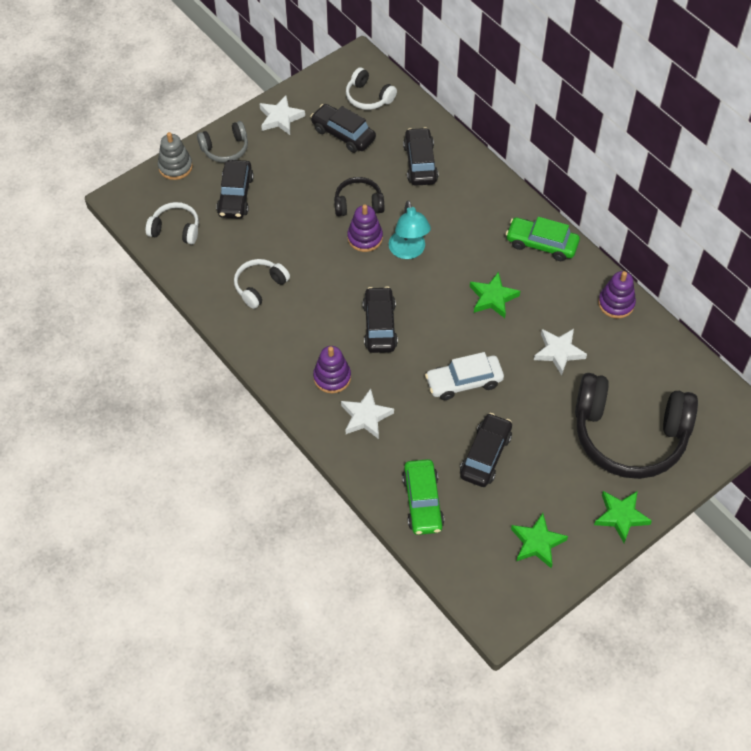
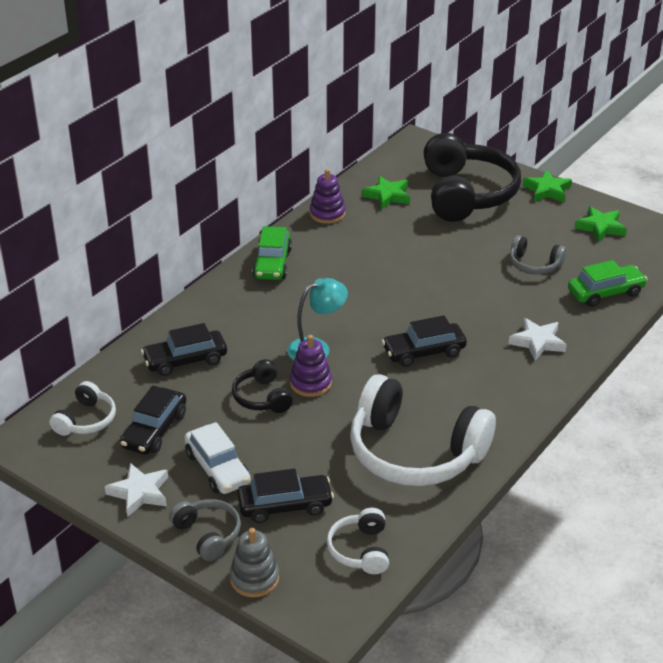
camera: 105 degrees left, 20 degrees down
white headphones [234,259,290,309] -> white headphones [350,374,496,486], size x2.13
purple stacking toy [313,346,351,393] -> none
white car [425,352,504,400] -> white car moved to [184,422,251,494]
black car [460,413,512,487] -> grey headphones [510,235,566,275]
green star [470,272,520,318] -> green star moved to [362,176,410,210]
white star [534,329,587,376] -> none

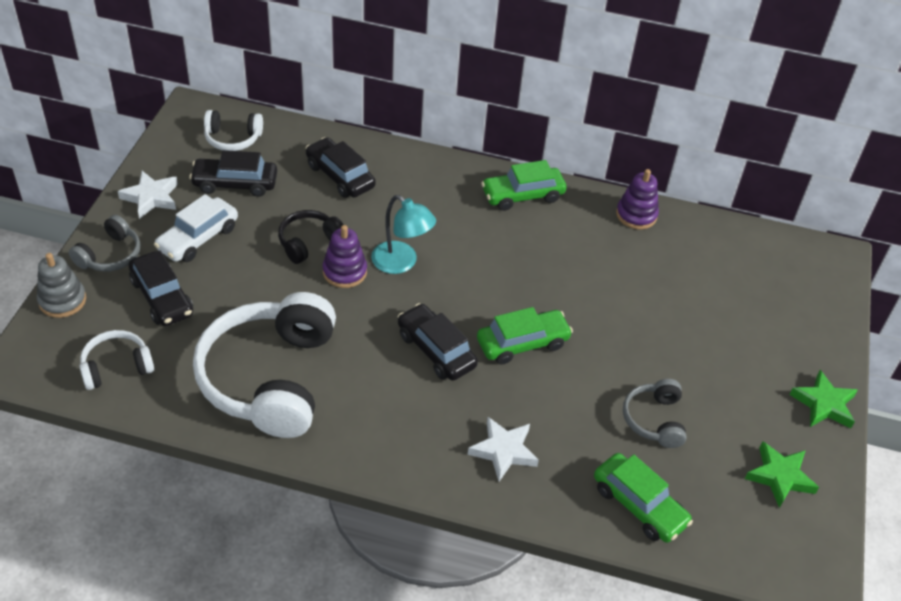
camera: 65 degrees right, 10 degrees up
green star [362,176,410,210] -> none
black headphones [424,133,521,222] -> none
none -> green car [477,307,573,365]

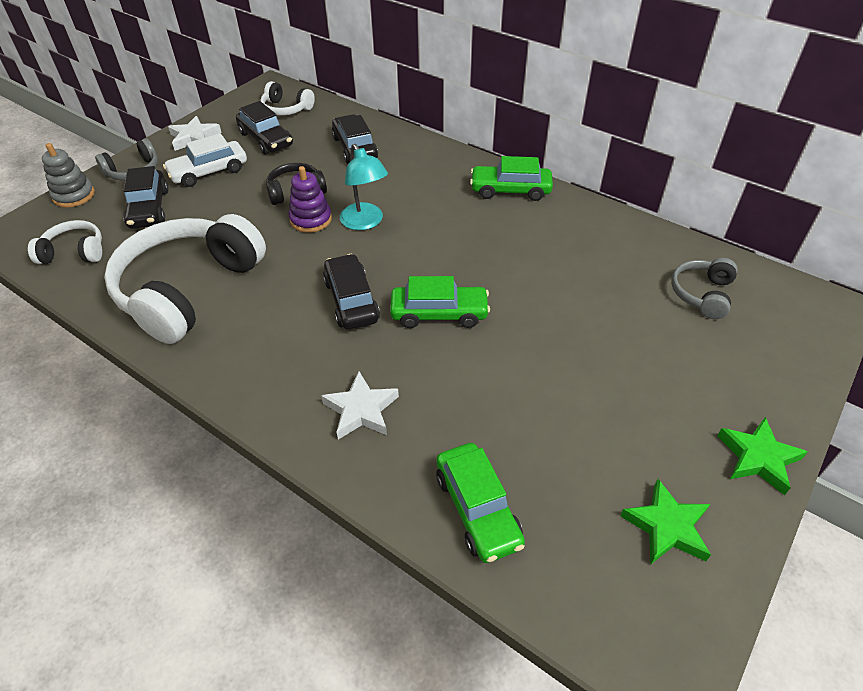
camera: 25 degrees right, 0 degrees up
black car [189,150,277,197] -> black car turned 150 degrees counterclockwise [236,101,293,154]
purple stacking toy [616,169,659,229] -> none
grey headphones [623,379,687,448] -> grey headphones moved to [671,258,738,319]

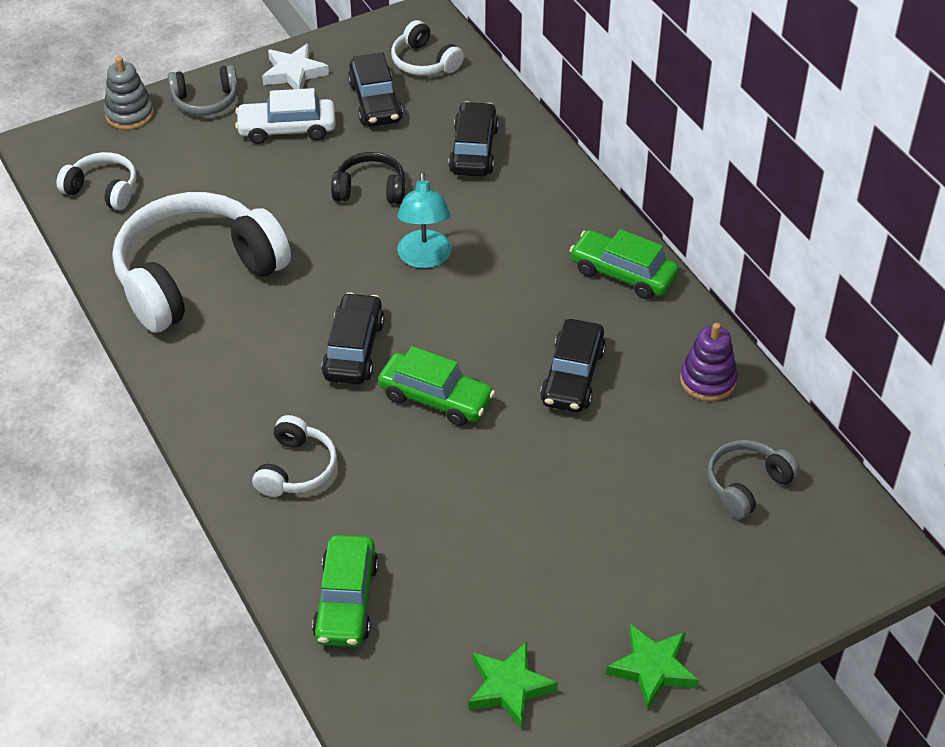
camera: 25 degrees right, 0 degrees up
black car [123,166,169,229] -> black car moved to [540,319,606,412]
purple stacking toy [289,166,332,233] -> purple stacking toy moved to [680,323,738,401]
white star [321,371,399,440] -> white headphones [252,415,337,497]

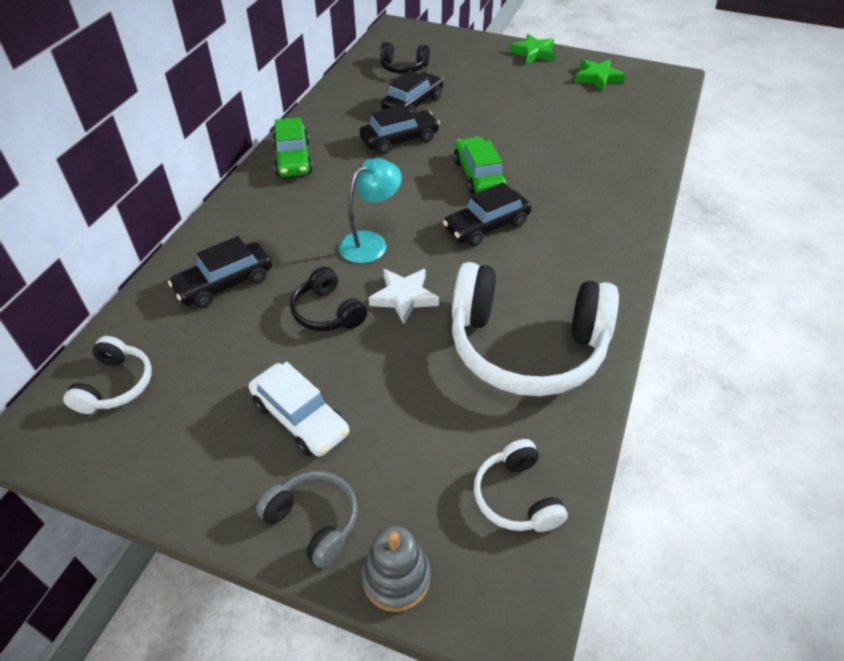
camera: 130 degrees left, 0 degrees up
white headphones [252,415,337,497] -> none
white star [262,44,329,89] -> white star moved to [369,269,439,324]
green car [312,535,379,647] -> none
black car [348,52,403,127] -> black car moved to [381,70,444,113]
purple stacking toy [680,323,738,401] -> none
grey headphones [707,440,800,519] -> black headphones [380,42,430,74]

